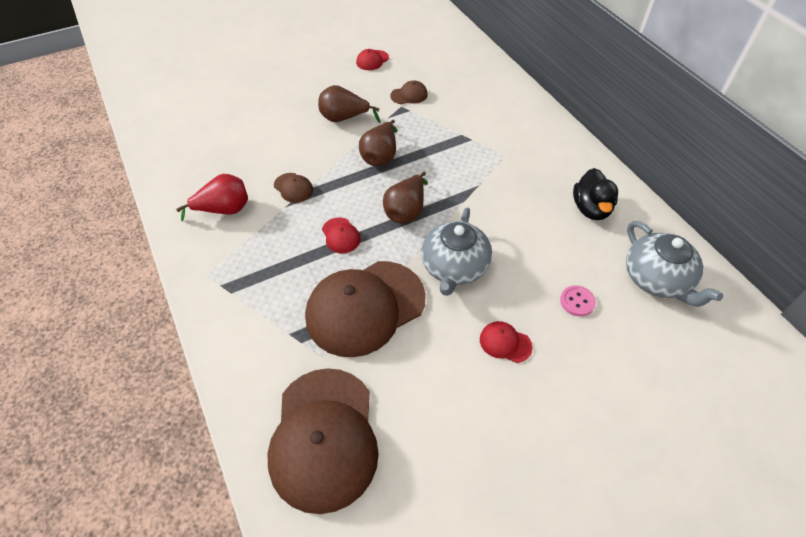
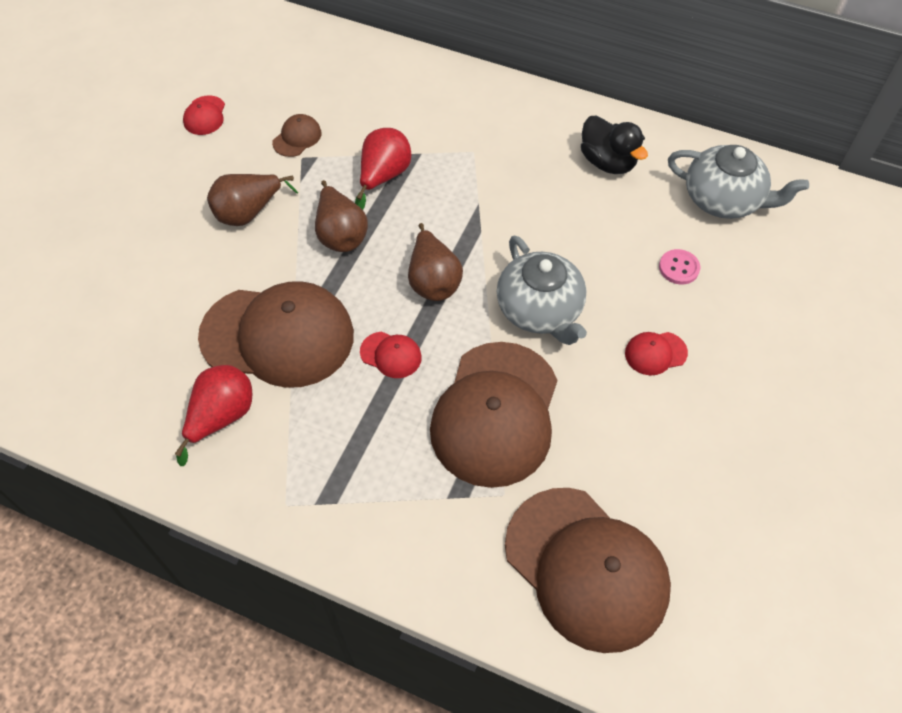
camera: 40 degrees left, 5 degrees up
brown cap [274,173,313,203] -> brown cap [198,281,354,388], size x2.46
none -> red pear [355,128,412,210]

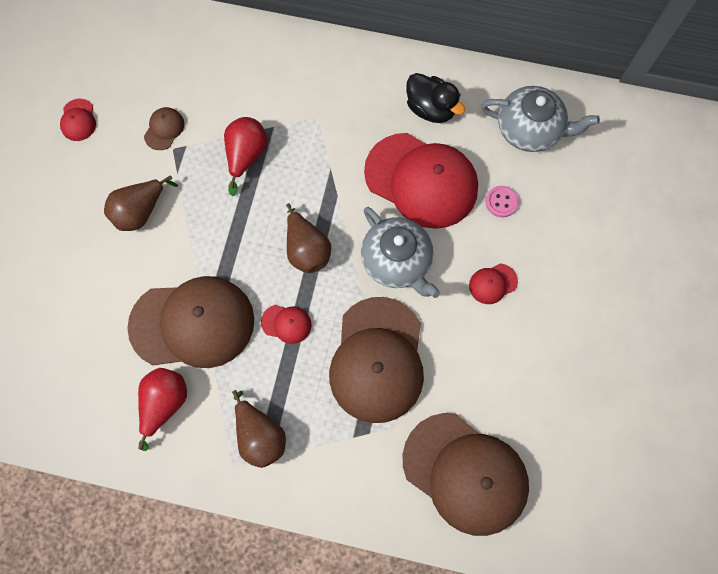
camera: 10 degrees left, 15 degrees up
brown pear [315,180,368,252] -> brown pear moved to [232,390,286,468]
none -> red cap [364,133,478,229]

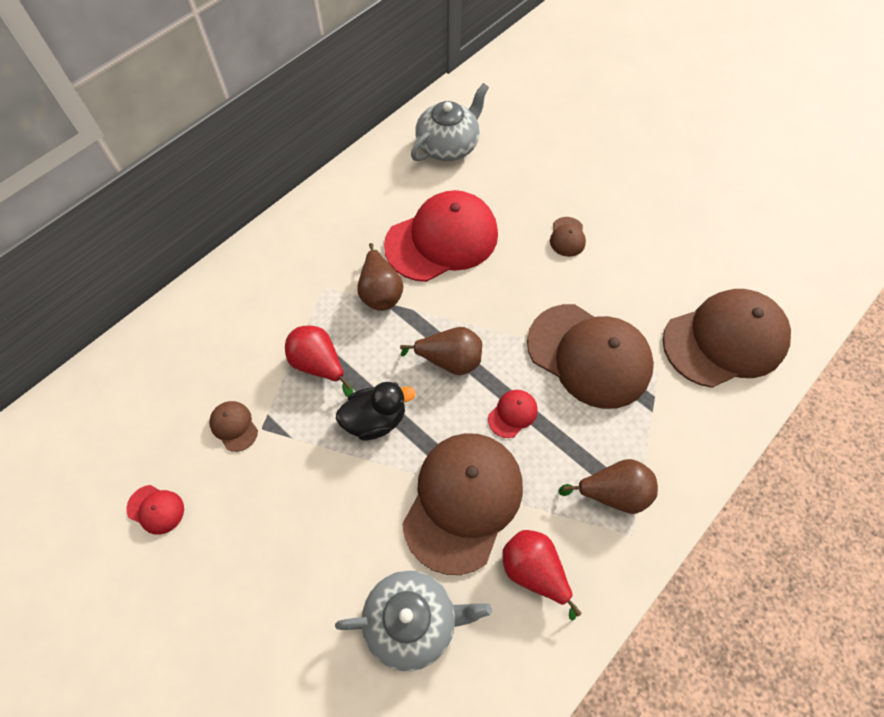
camera: 60 degrees left, 10 degrees down
brown pear [104,175,178,231] -> brown pear moved to [357,243,404,311]
grey teapot [361,207,440,298] -> grey teapot moved to [335,570,492,671]
black duck [406,73,465,123] -> black duck moved to [336,382,416,441]
red cap [469,263,518,304] -> brown cap [550,217,586,257]
pink button [486,186,519,217] -> none

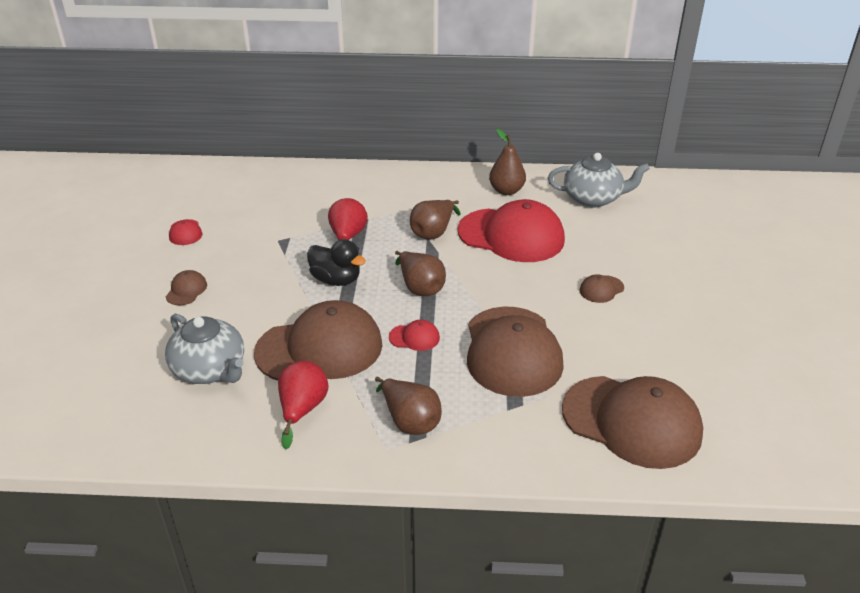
camera: 50 degrees right, 25 degrees down
brown cap [209,401,258,452] -> brown cap moved to [165,270,207,305]
none -> brown pear [489,129,526,195]

